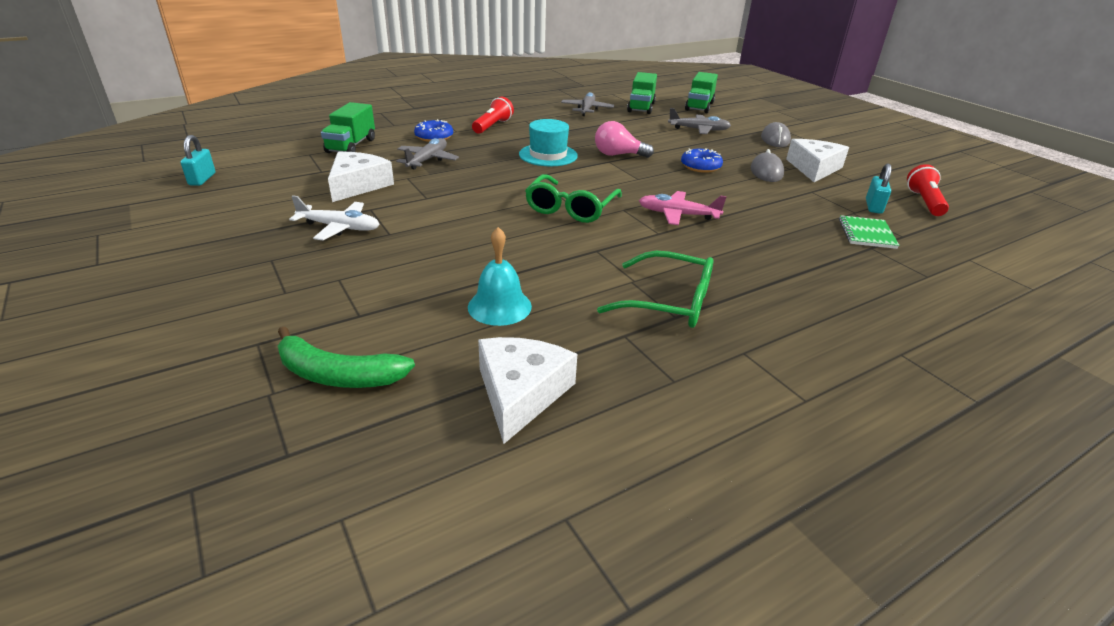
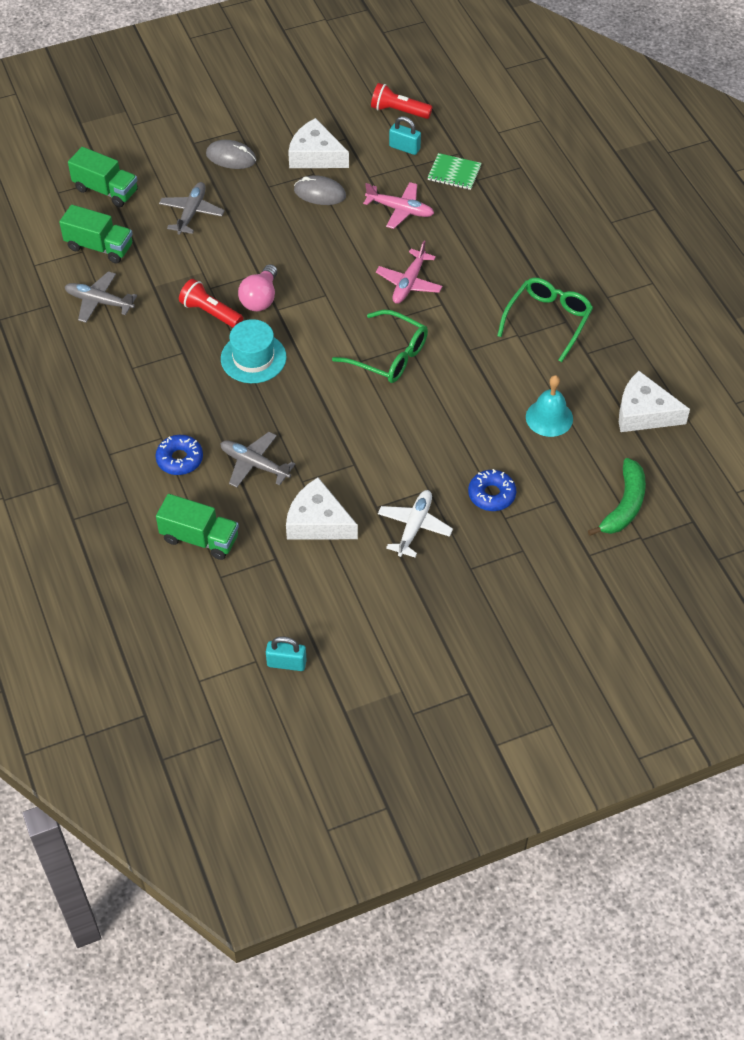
camera: 80 degrees left, 20 degrees up
red flashlight [472,97,514,134] -> red flashlight moved to [179,279,243,328]
blue donut [681,148,723,173] -> blue donut moved to [468,469,516,511]
none -> pink plane [363,182,434,229]

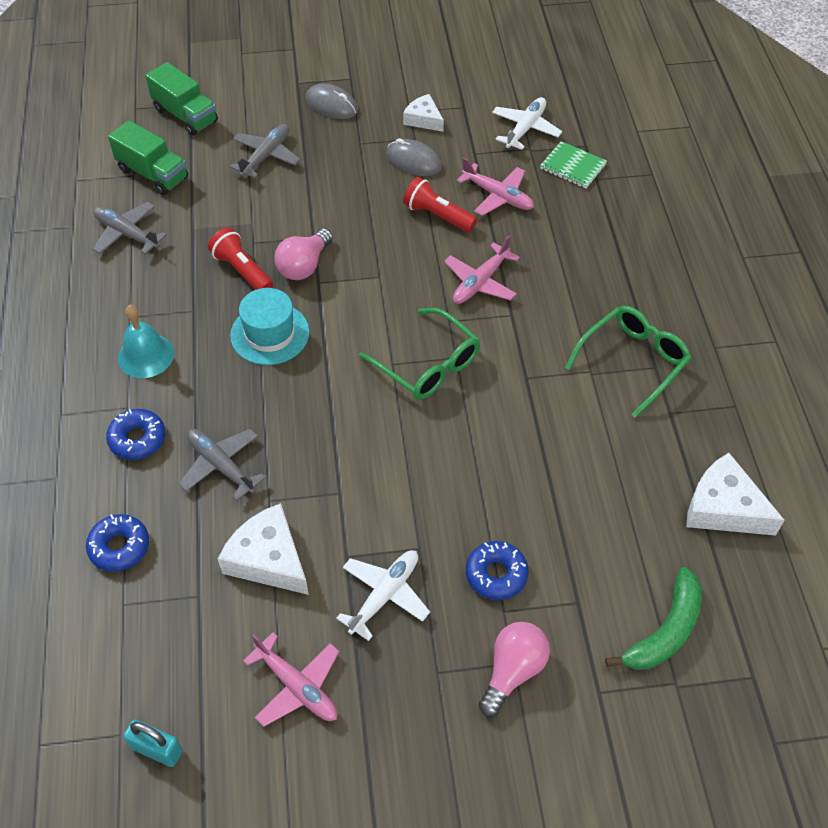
camera: 15 degrees right, 0 degrees up
green truck [156,494,239,560] -> blue donut [86,514,149,572]
white cheese [288,118,349,168] -> white cheese [403,94,444,132], size x0.61
red flashlight [371,83,432,119] -> red flashlight moved to [403,177,477,232]
turquoise padlock [389,116,421,155] -> white plane [492,97,562,150]
turquoise bell [526,375,573,437] -> turquoise bell moved to [118,305,174,378]
none -> pink plane [243,632,339,727]
none -> pink light bulb [479,622,550,717]

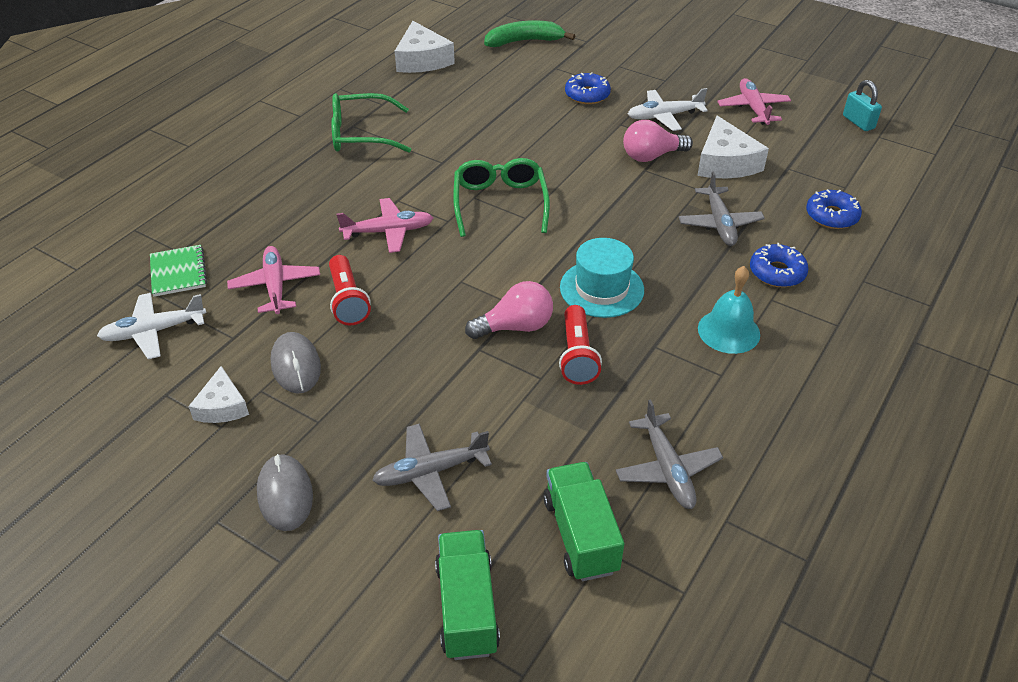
camera: 140 degrees left, 10 degrees down
pink light bulb [479,622,550,717] -> pink light bulb moved to [623,120,693,162]

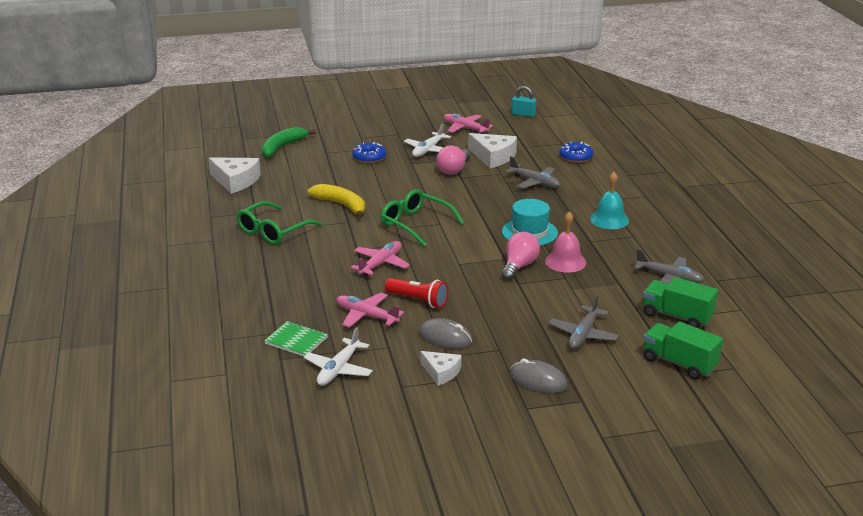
camera: 45 degrees left, 15 degrees down
red flashlight [559,305,602,385] -> pink bell [545,211,586,273]
blue donut [750,243,809,287] -> none
none -> yellow banana [308,184,365,218]

